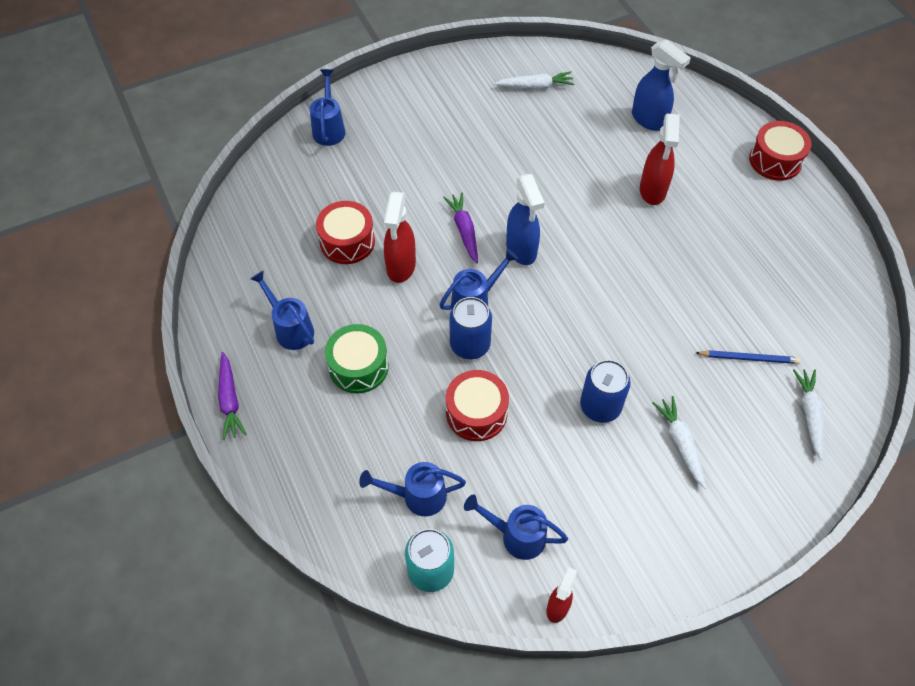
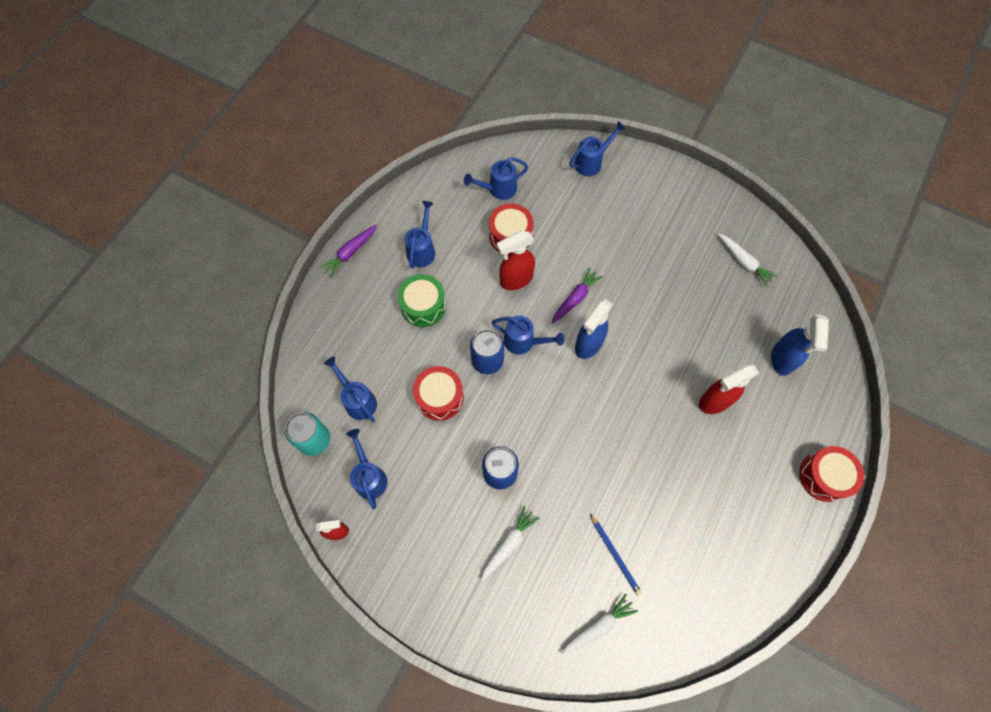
camera: 55 degrees right, 10 degrees up
none -> blue watering can [464,157,528,200]

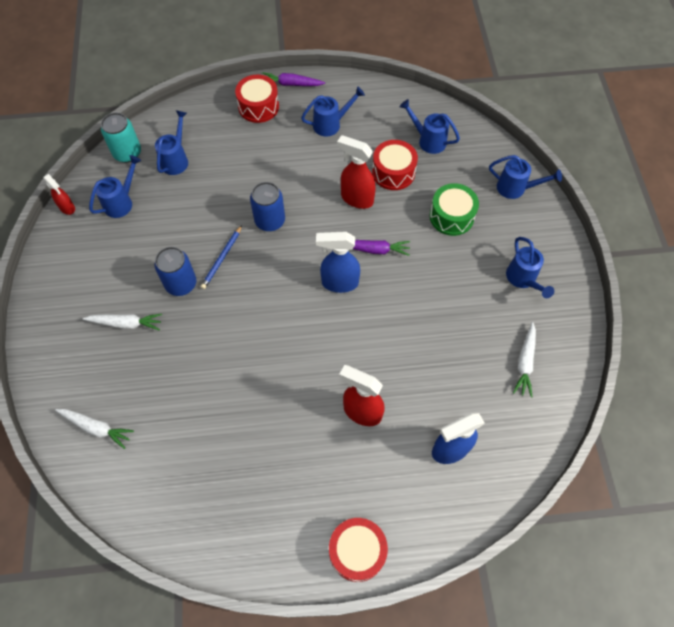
camera: 55 degrees right, 5 degrees down
green drum [397,274,446,327] -> green drum moved to [430,183,479,236]
red drum [413,366,464,421] -> red drum moved to [235,75,279,123]
blue watering can [492,316,564,354] -> blue watering can moved to [506,237,554,298]
blue pencil [590,514,642,596] -> blue pencil moved to [200,225,242,289]

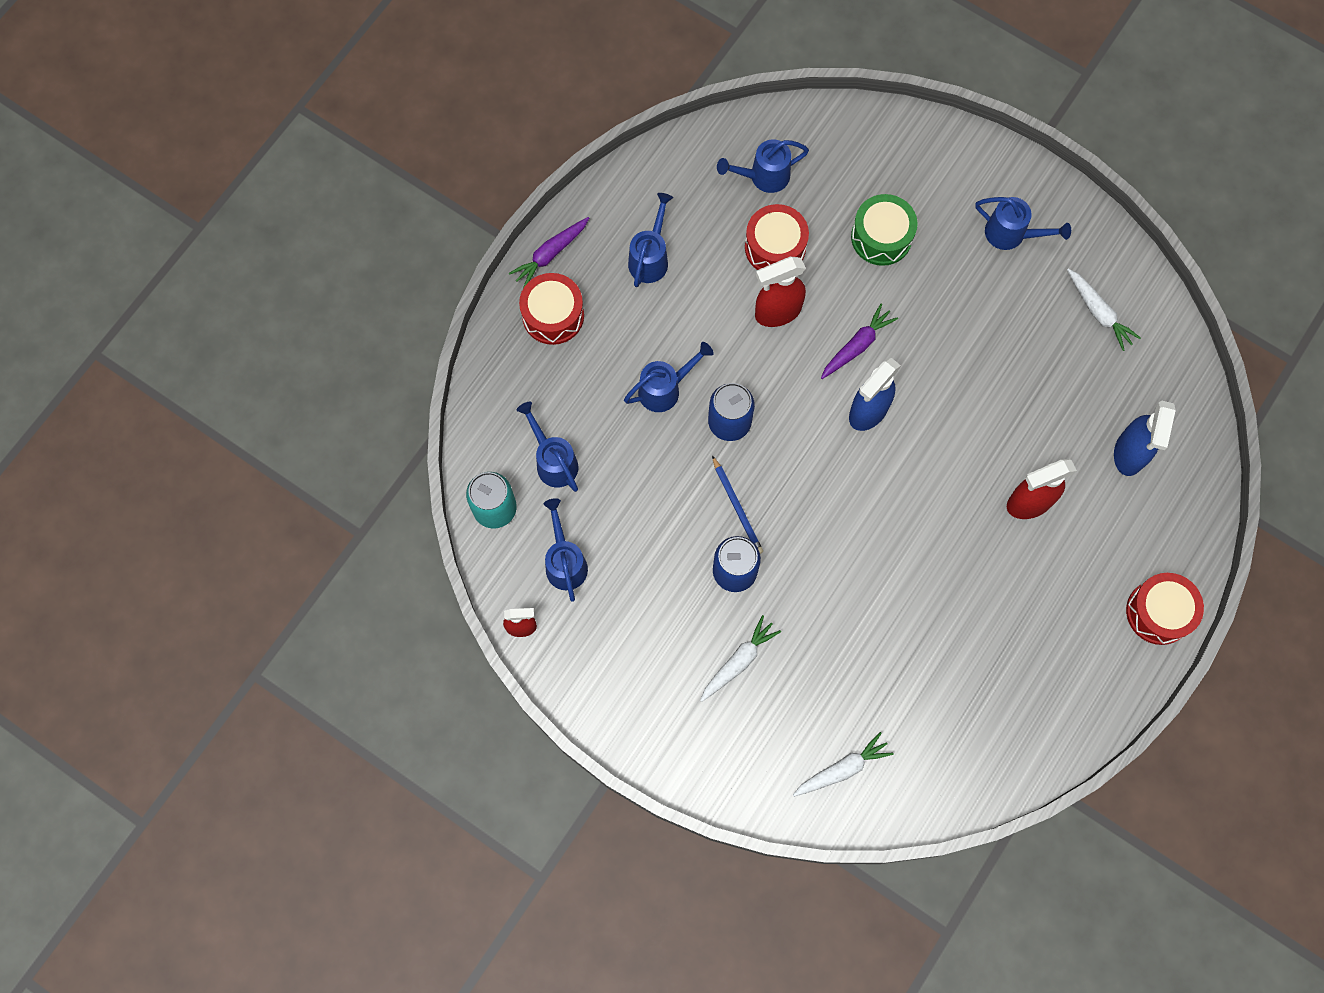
camera: 50 degrees left, 10 degrees up
blue watering can [489,155,562,199] -> blue watering can moved to [624,342,714,412]

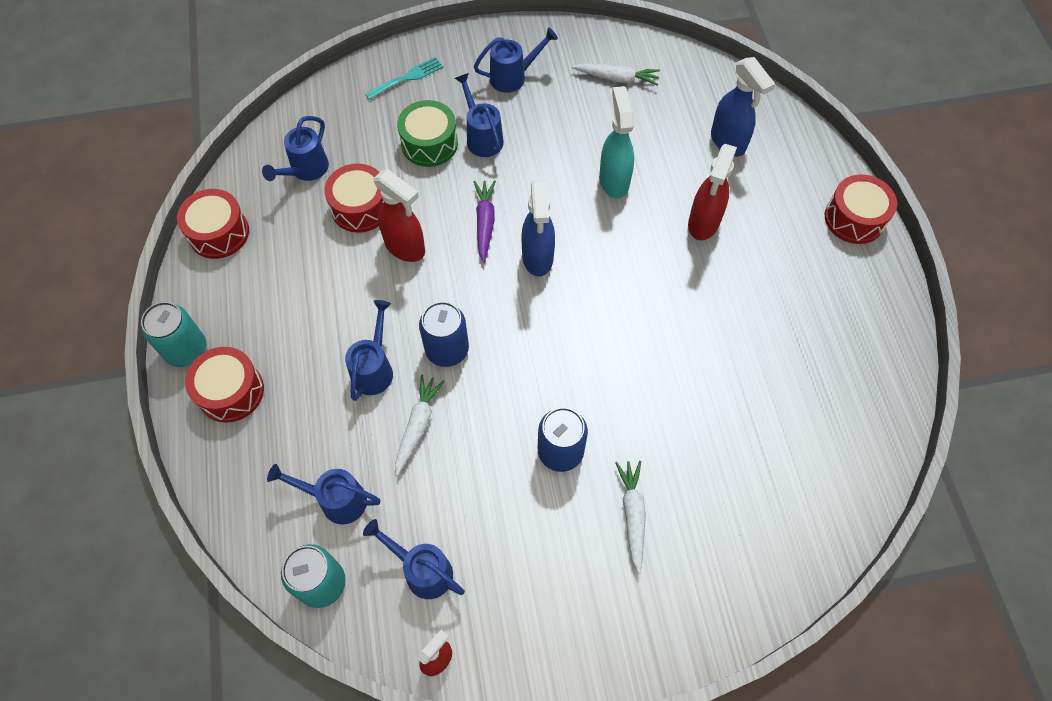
camera: 45 degrees left, 10 degrees down
purple carrot [509,217,589,288] -> turquoise can [141,302,206,367]
blue watering can [628,193,673,287] -> blue watering can moved to [455,73,504,157]
blue pencil [712,456,763,554] -> none
red spray bottle [755,256,806,327] -> red spray bottle turned 75 degrees counterclockwise [373,169,425,262]
white carrot [793,732,893,797] -> white carrot moved to [395,375,445,476]
none -> red drum [177,189,249,259]
none -> turquoise fork [365,57,443,100]
none -> turquoise spray bottle [599,86,634,198]

